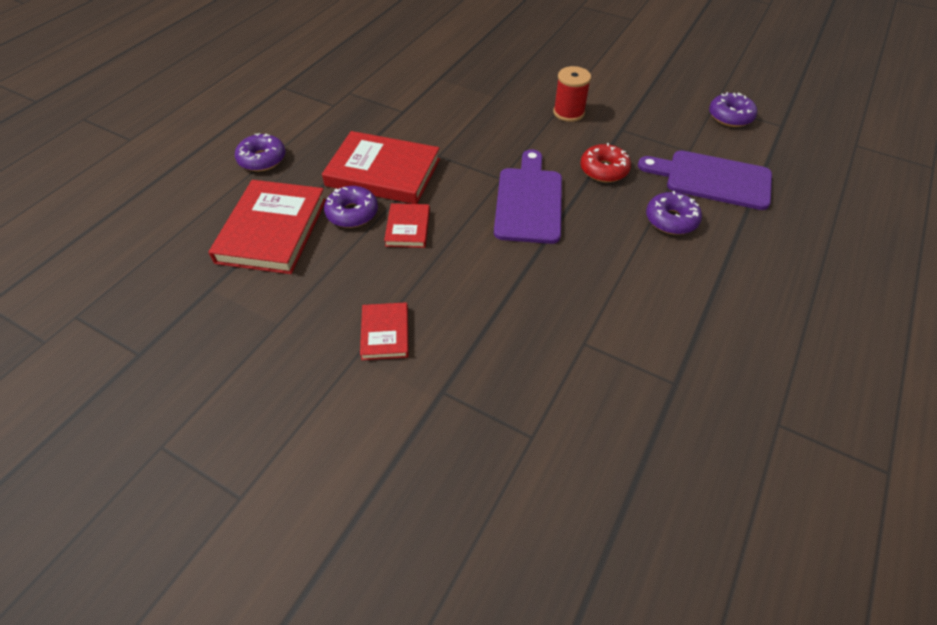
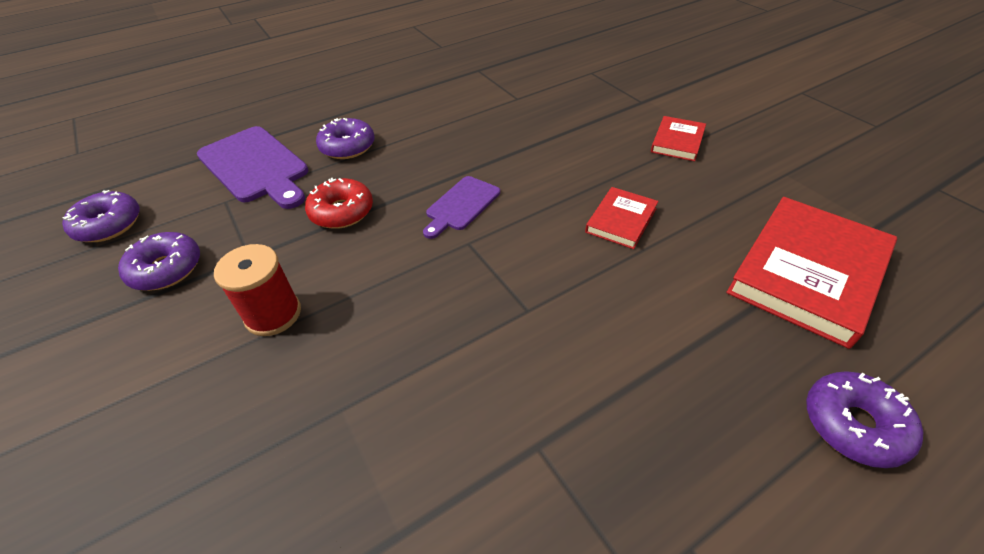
camera: 150 degrees left, 5 degrees down
red book [322,131,440,204] -> none
purple donut [324,186,378,228] -> purple donut moved to [118,232,200,291]
purple cutting board [494,150,562,244] -> purple cutting board [423,176,500,239], size x0.57

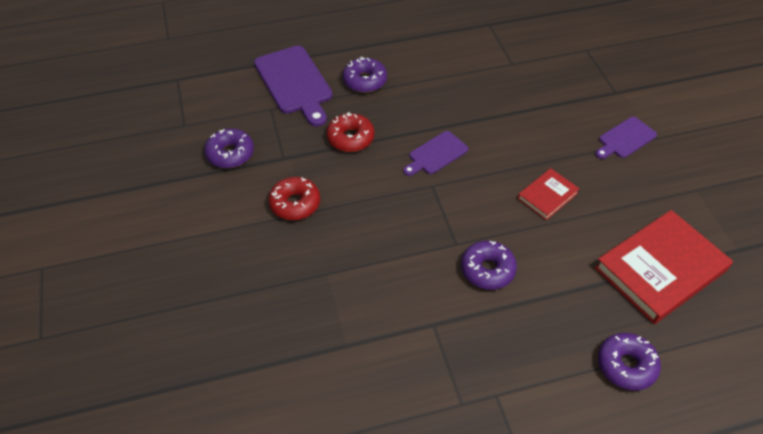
camera: 15 degrees right, 5 degrees up
purple donut [62,190,140,242] -> purple donut moved to [461,240,517,290]
red spool [214,244,301,336] -> red donut [268,177,320,220]
red book [651,116,706,161] -> purple cutting board [595,117,657,159]

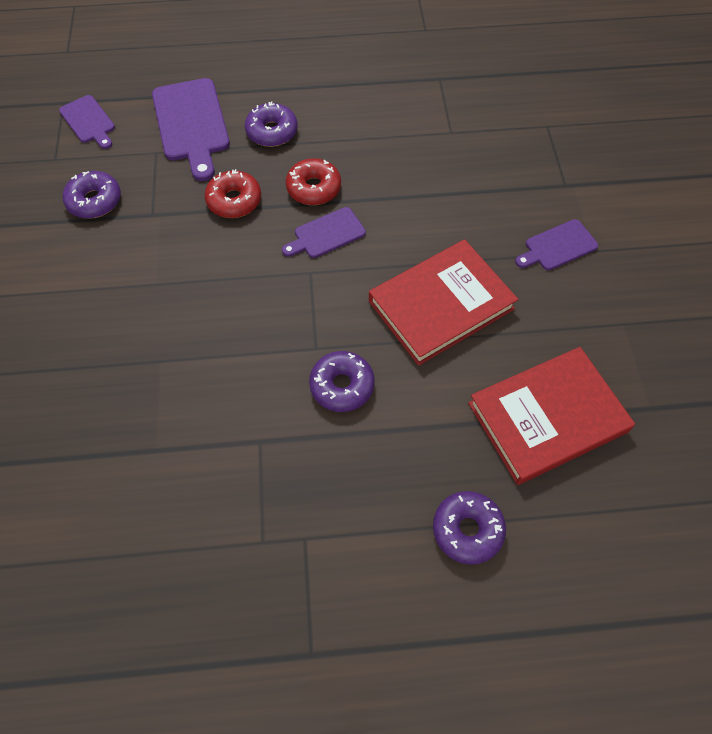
camera: 10 degrees right, 10 degrees up
red donut [268,177,320,220] -> red donut moved to [286,158,341,205]
red book [518,168,580,220] -> red book [369,239,518,366], size x1.97
none -> purple cutting board [59,95,115,149]

